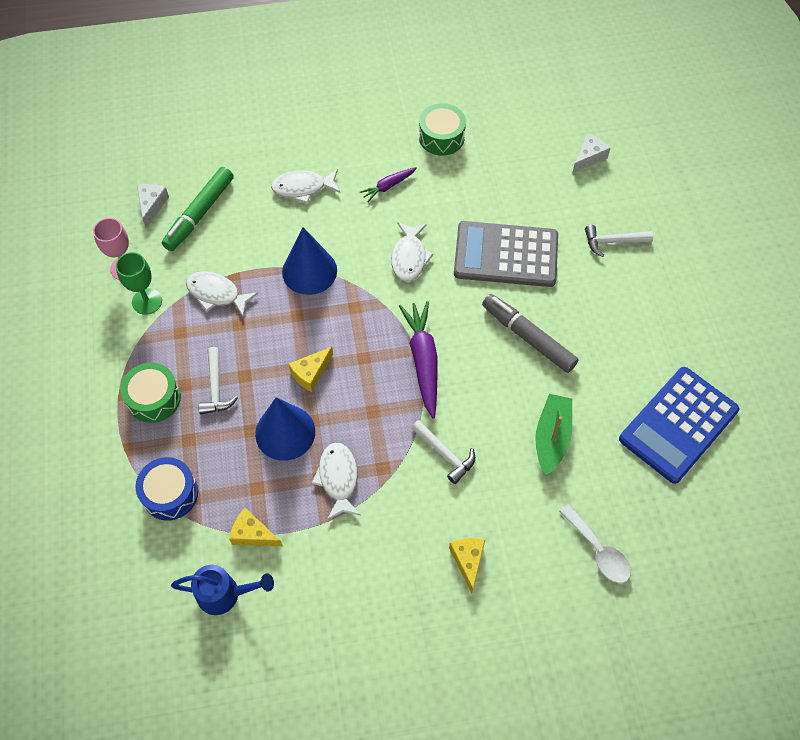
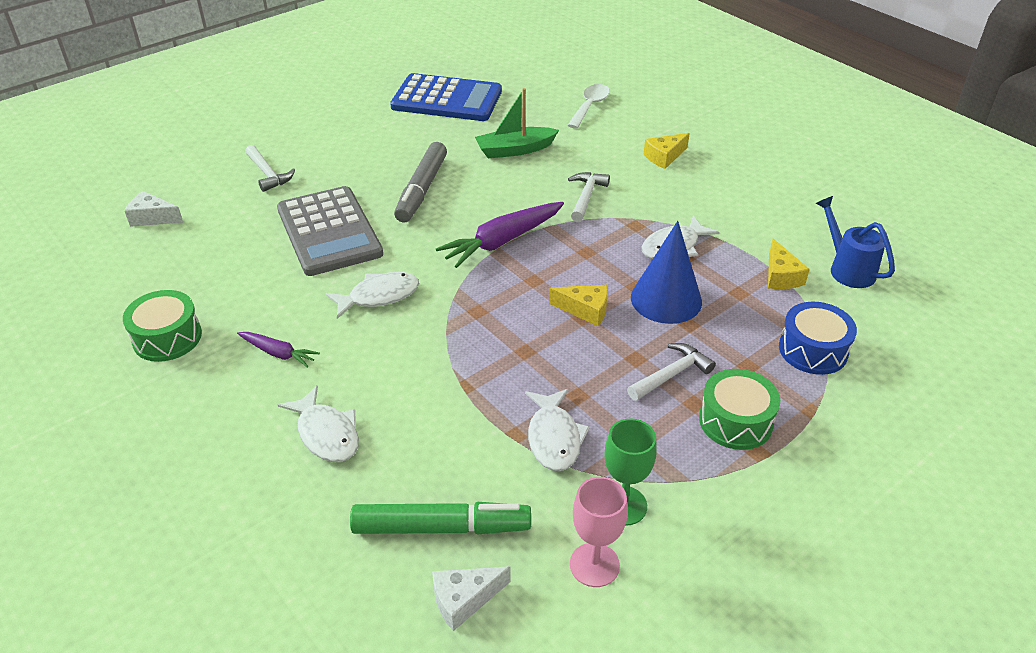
camera: 120 degrees left, 20 degrees down
blue cone [282,227,337,295] -> none

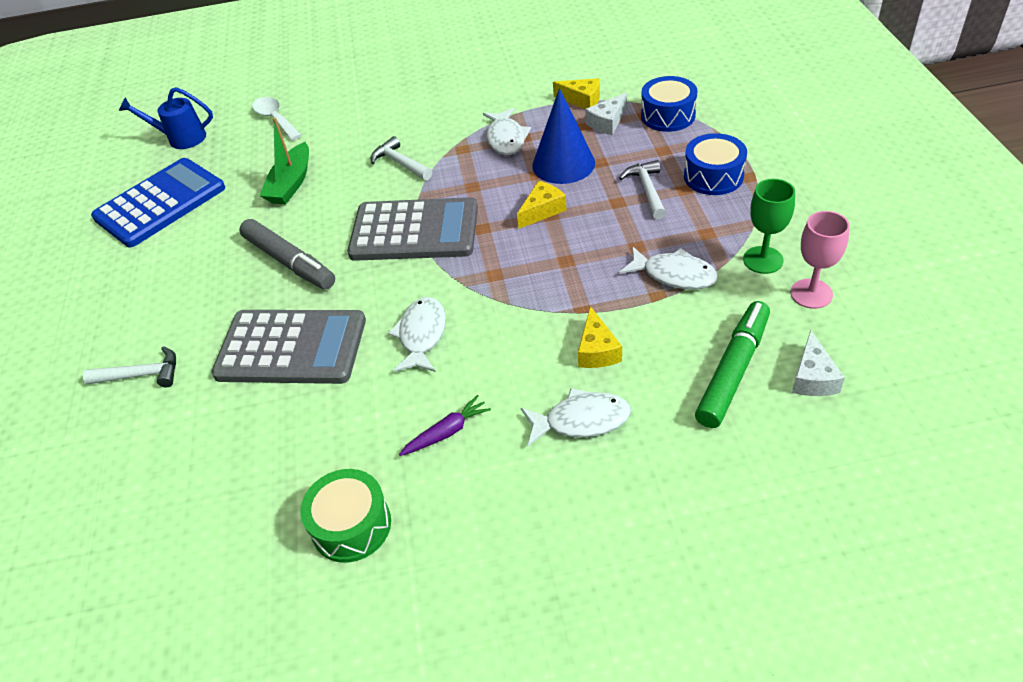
camera: 55 degrees left, 5 degrees up
white cheese [125,191,183,227] -> white cheese moved to [585,93,627,135]
purple carrot [436,202,564,268] -> grey calculator [347,197,478,261]
yellow cheese [644,133,690,169] -> yellow cheese moved to [578,306,622,368]
green drum [699,369,780,450] -> blue drum [684,133,747,195]
blue watering can [816,196,895,288] -> blue watering can moved to [119,87,213,149]

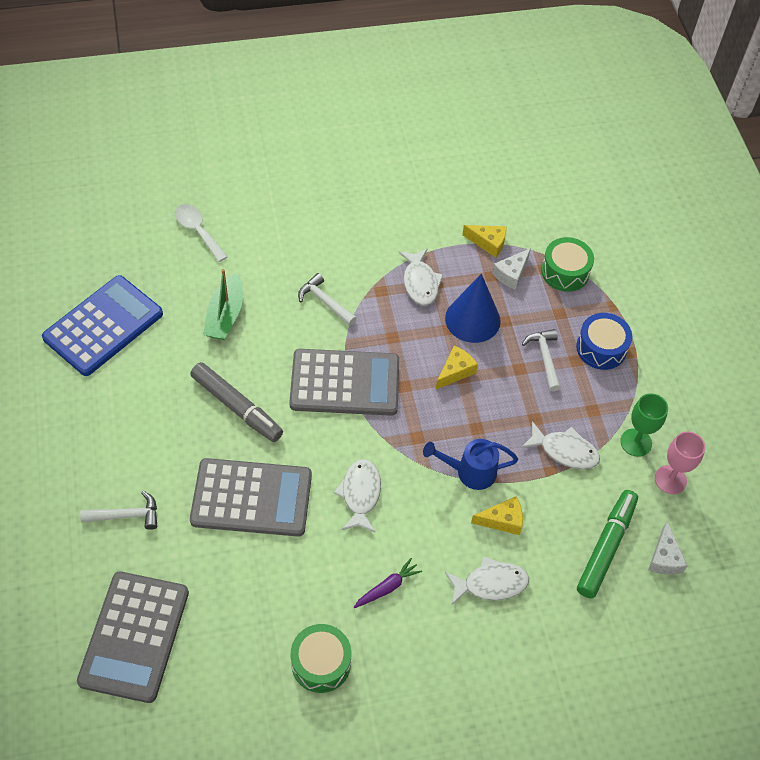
camera: 10 degrees left, 10 degrees up
blue watering can [119,87,213,149] -> blue watering can moved to [423,439,518,490]
yellow cheese [578,306,622,368] -> yellow cheese turned 90 degrees counterclockwise [471,496,523,535]
blue drum [641,76,698,132] -> green drum [541,237,594,292]
none -> grey calculator [77,571,189,703]

